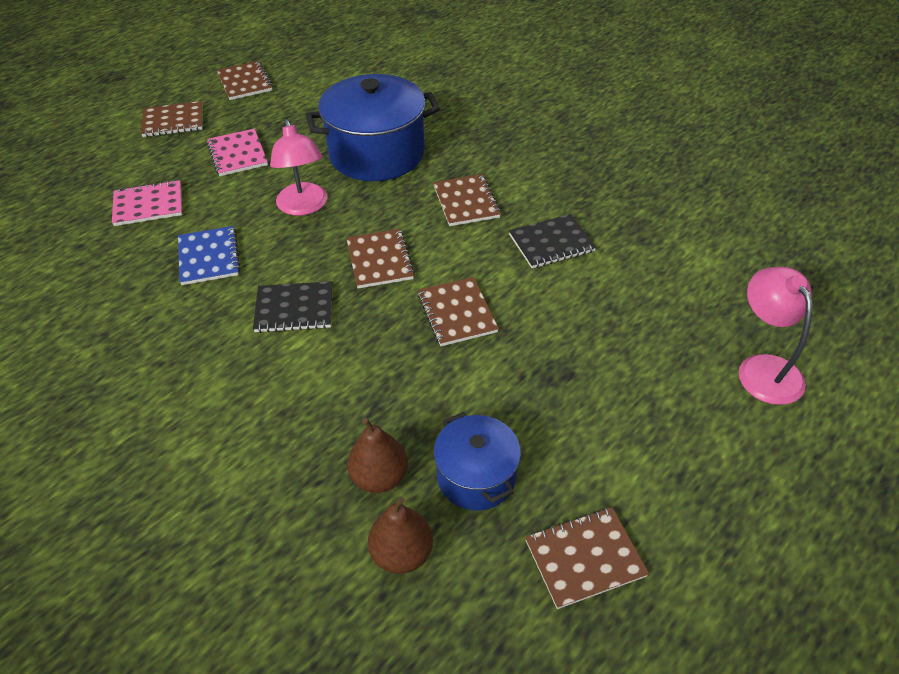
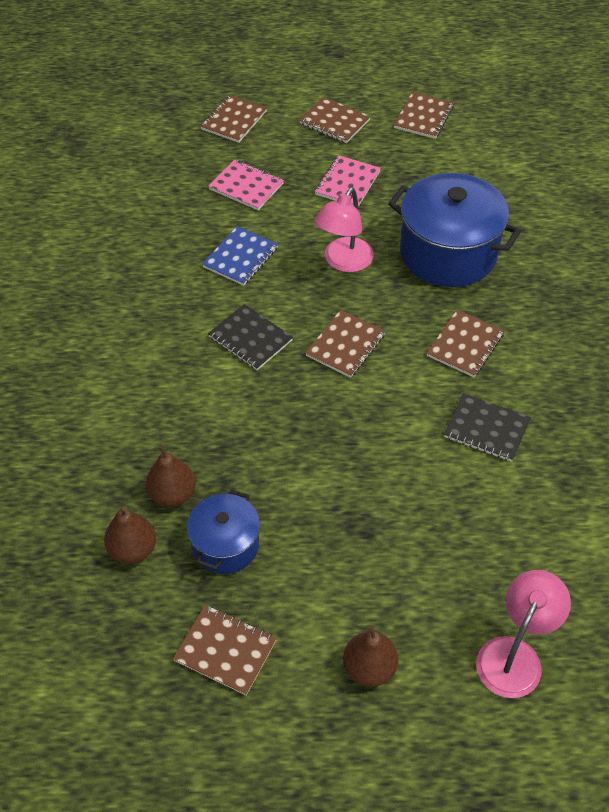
camera: 45 degrees right, 5 degrees up
brown notebook [418,277,499,346] -> brown notebook moved to [200,95,267,143]
none -> brown pear [343,625,398,687]

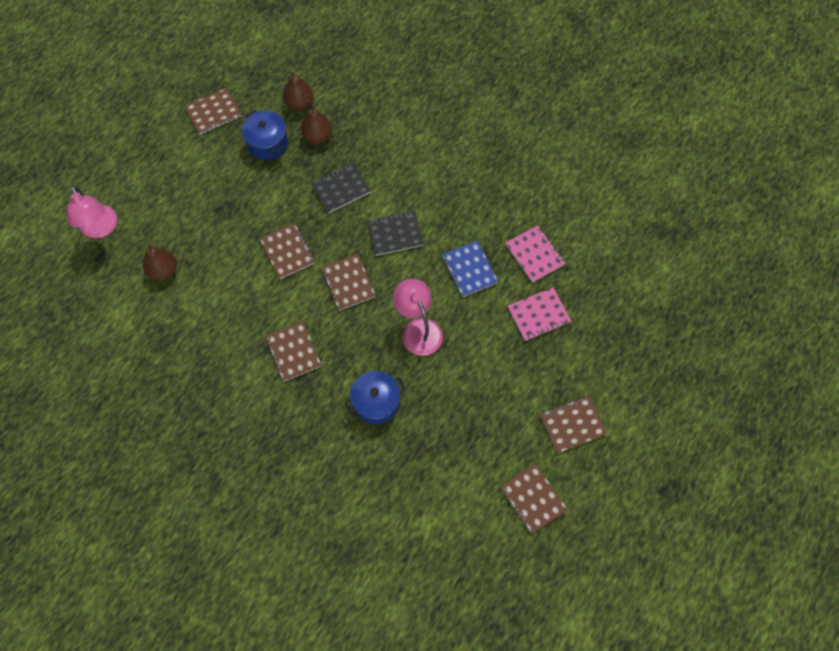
camera: 125 degrees right, 15 degrees up
brown notebook [200,95,267,143] -> brown notebook moved to [259,223,315,279]
pink notebook [315,155,381,207] -> pink notebook moved to [506,225,566,283]
brown pear [343,625,398,687] -> brown pear moved to [143,244,177,281]
blue pot [388,173,521,287] -> blue pot [344,371,406,424], size x0.56
black notebook [444,393,531,462] -> black notebook moved to [311,163,371,213]

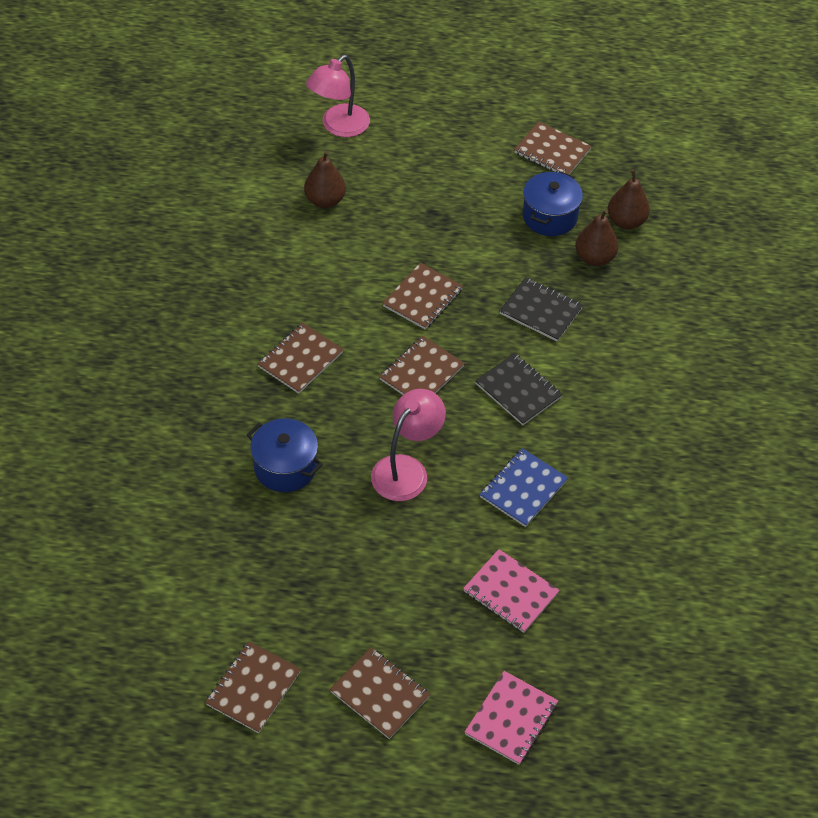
camera: 60 degrees right, 15 degrees down
pink notebook [506,225,566,283] -> pink notebook moved to [465,671,558,765]

